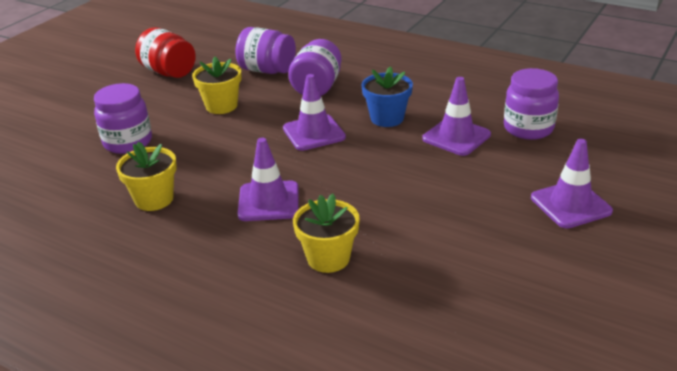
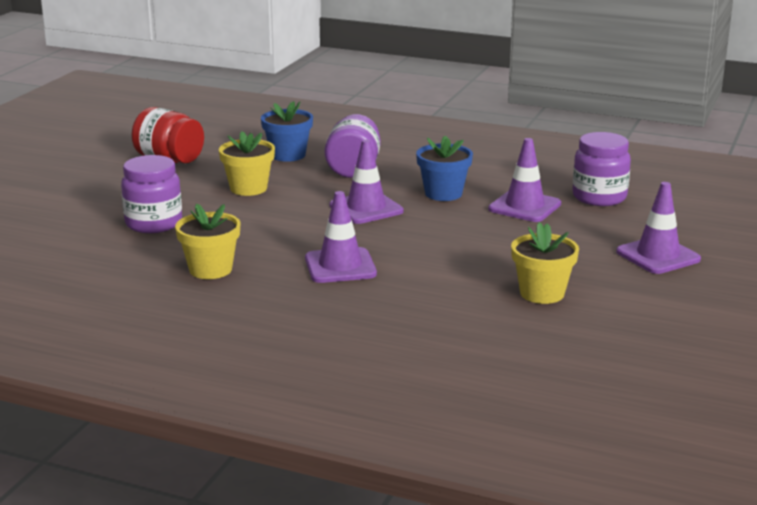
camera: 10 degrees left, 10 degrees down
purple jar [236,27,296,74] -> blue flower pot [261,101,313,162]
yellow flower pot [293,194,360,273] -> yellow flower pot moved to [511,222,579,304]

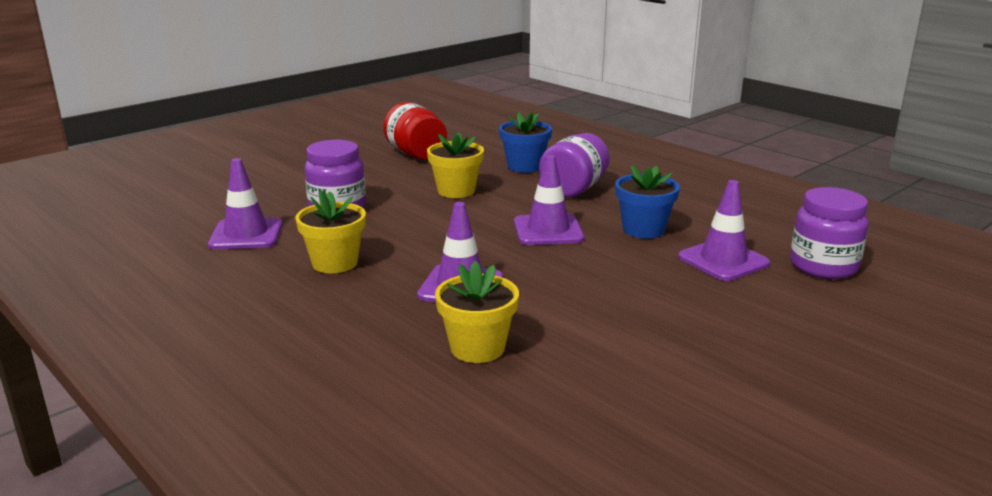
camera: 25 degrees right, 0 degrees up
yellow flower pot [511,222,579,304] -> yellow flower pot moved to [435,261,519,363]
purple traffic cone [616,182,701,274] -> purple traffic cone moved to [208,158,282,249]

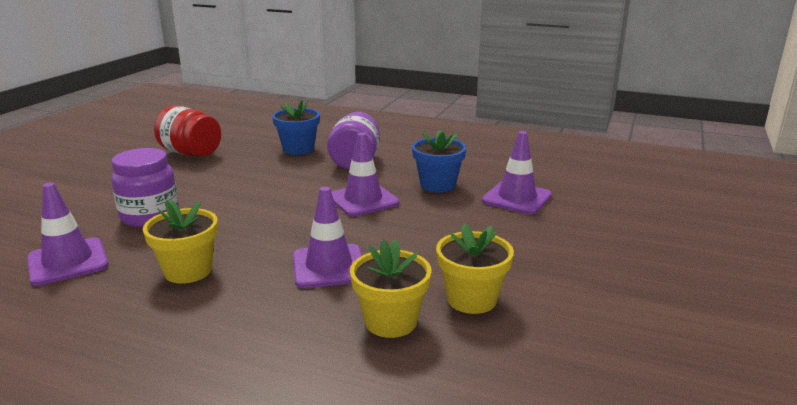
camera: 25 degrees left, 0 degrees up
yellow flower pot [427,133,484,198] -> yellow flower pot moved to [436,223,514,314]
purple jar [790,187,869,279] -> none

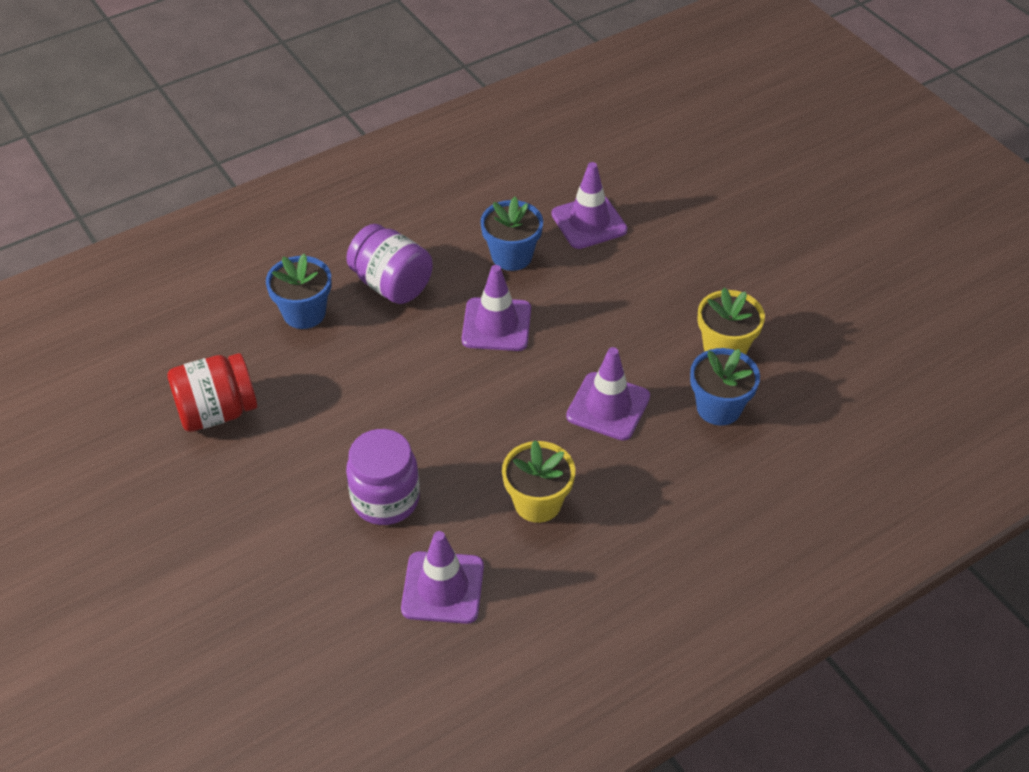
camera: 55 degrees left, 25 degrees up
yellow flower pot [350,240,432,338] -> blue flower pot [690,348,760,425]

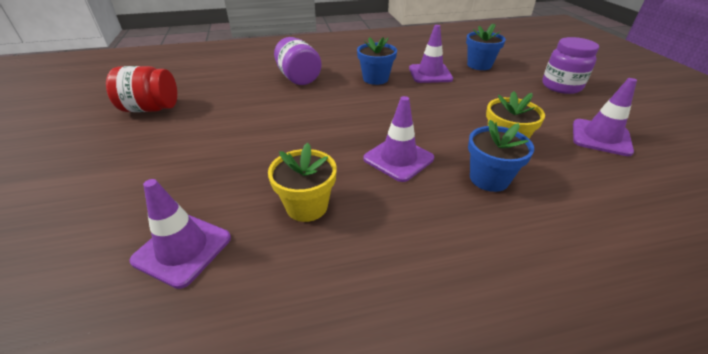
camera: 20 degrees right, 10 degrees down
blue flower pot [266,254,331,329] -> blue flower pot moved to [466,24,506,70]
purple jar [346,429,420,525] -> purple jar moved to [542,37,599,94]
purple traffic cone [462,265,531,351] -> purple traffic cone moved to [573,78,637,156]

